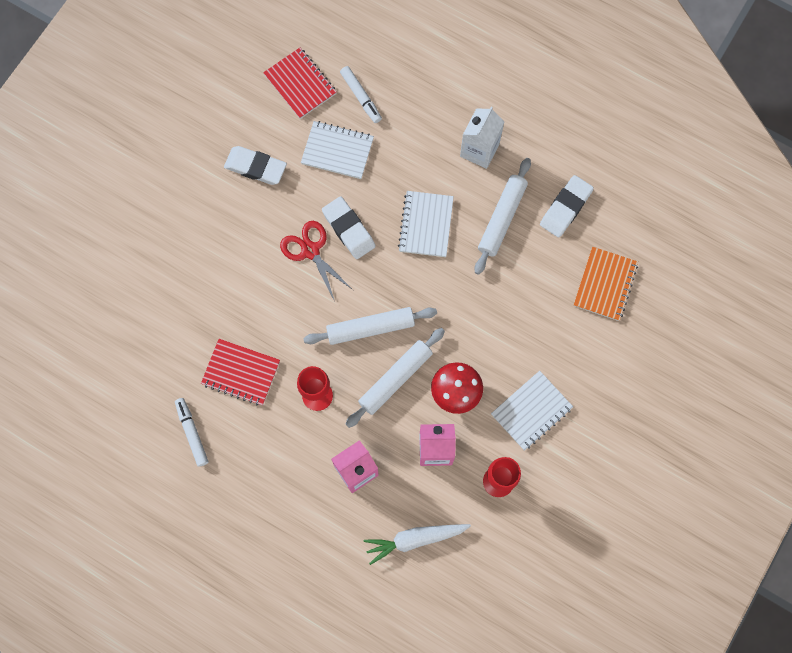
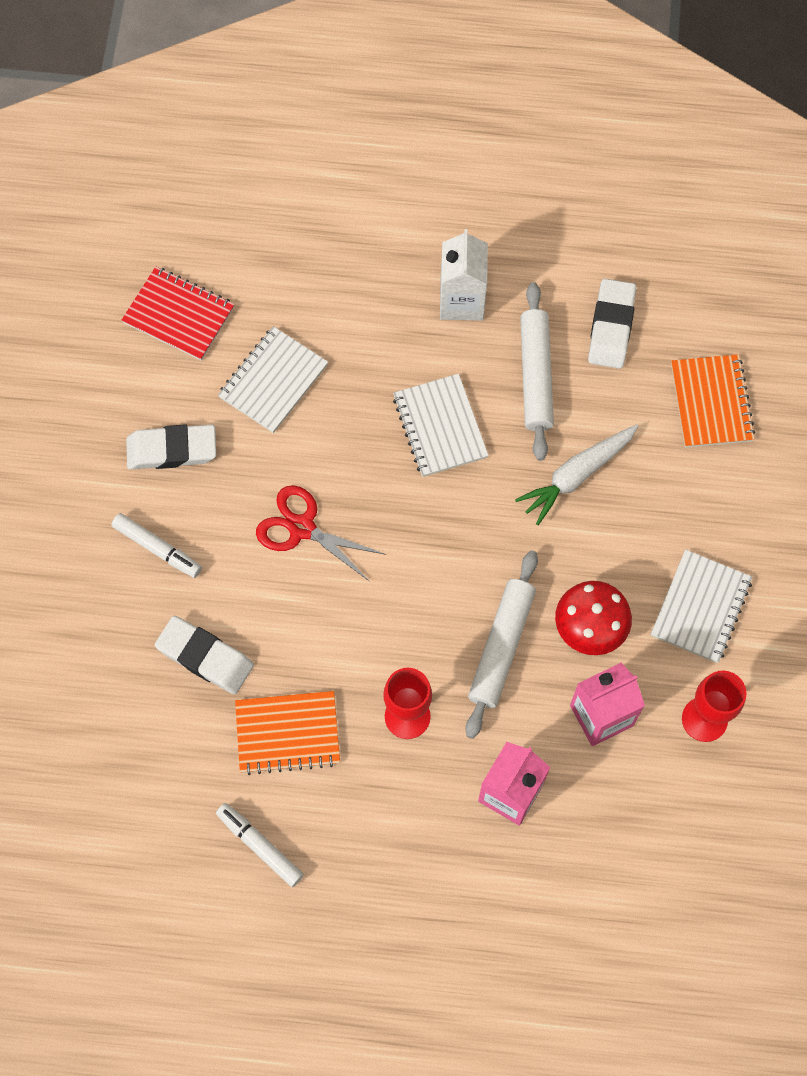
camera: 25 degrees left, 5 degrees down
red notebook [201,339,280,406] -> orange notebook [235,691,340,775]
white notebook [301,121,374,179] -> white notebook turned 45 degrees counterclockwise [218,326,328,433]
white rolling pin [303,307,437,345] -> none
white eraser [322,196,376,259] -> white eraser moved to [155,616,254,694]
white marker [340,66,382,123] -> white marker moved to [111,513,202,578]
white carrot [364,524,471,565] -> white carrot moved to [515,424,638,525]

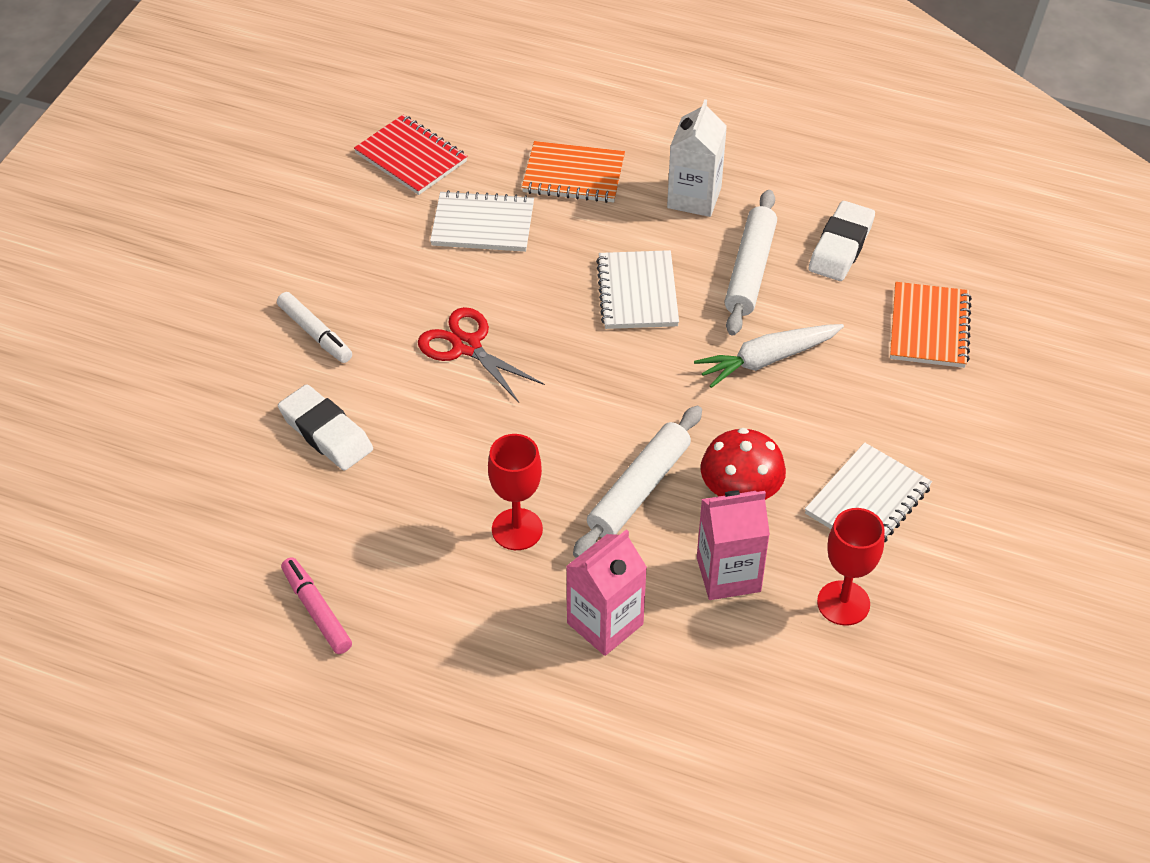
camera: 15 degrees right, 20 degrees down
white eraser [126,424,216,469] -> none
white marker [216,803,304,887] -> pink marker [281,557,352,654]
white notebook [218,326,328,433] -> white notebook turned 45 degrees clockwise [430,190,534,252]
orange notebook [235,691,340,775] -> orange notebook moved to [522,141,625,203]

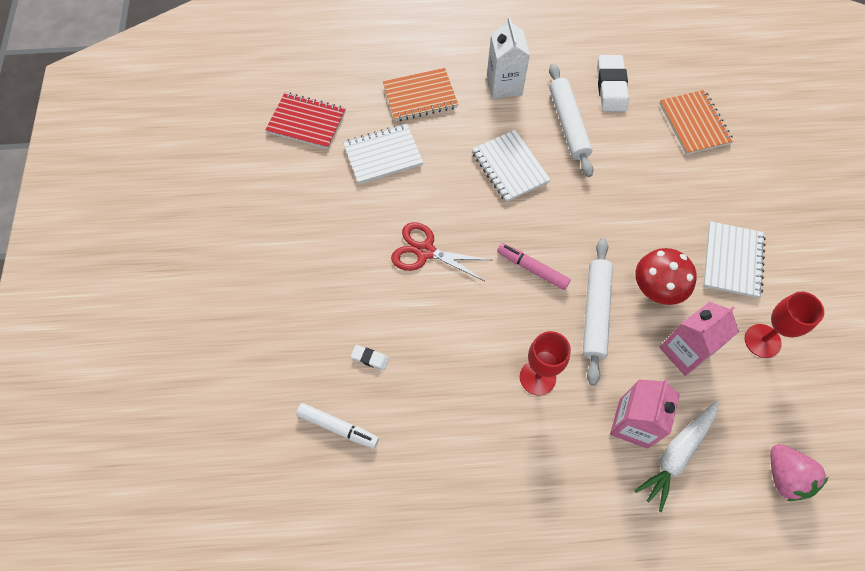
camera: 25 degrees left, 15 degrees up
white marker [277,292,352,363] -> white marker moved to [296,403,379,449]
white eraser [278,384,373,471] -> white eraser [351,345,389,371], size x0.48
pink marker [281,557,352,654] -> pink marker moved to [497,243,571,290]
white carrot [694,324,844,388] -> white carrot moved to [634,401,719,512]
none -> pink strawberry [770,444,828,501]

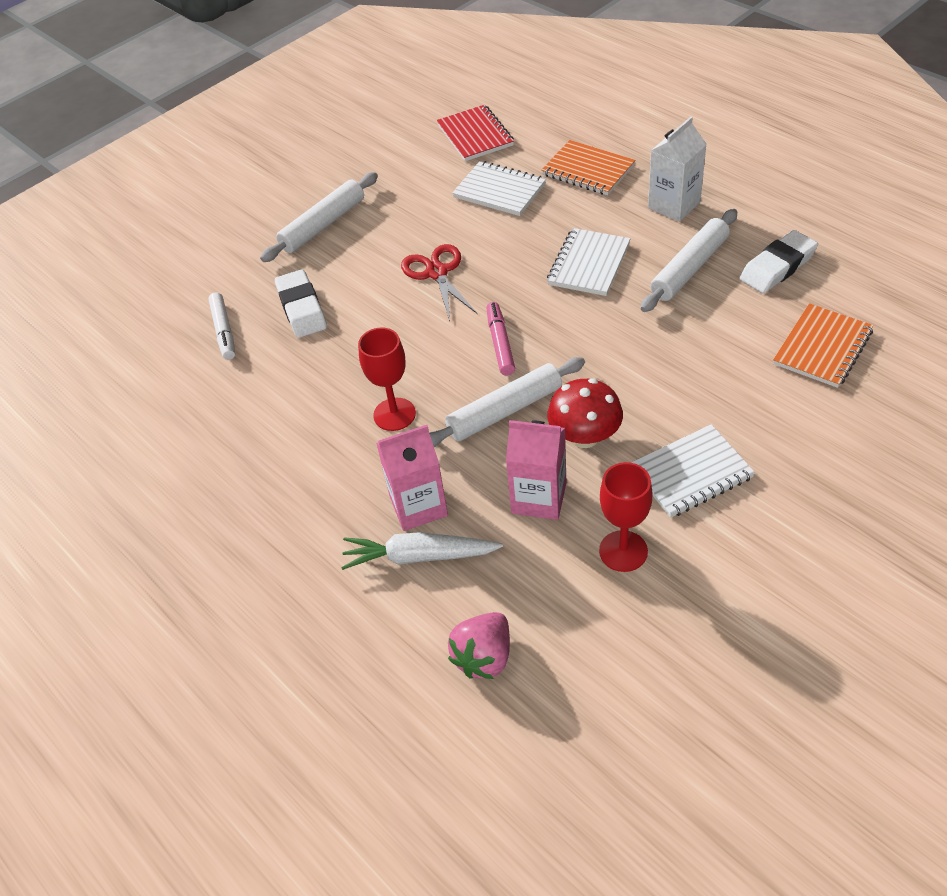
camera: 55 degrees right, 15 degrees down
white eraser [351,345,389,371] -> white eraser [275,269,327,338], size x2.08
none -> white rolling pin [260,172,378,262]

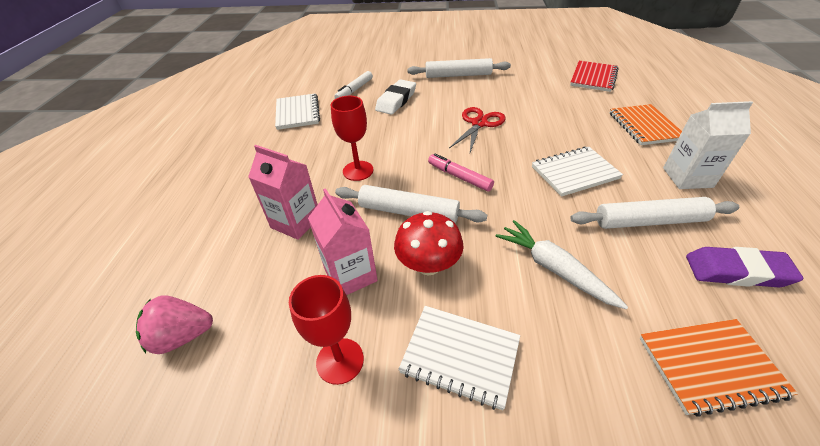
camera: 45 degrees right, 5 degrees down
white carrot [341,532,503,570] -> white carrot moved to [495,220,628,310]
white notebook [452,161,546,216] -> white notebook moved to [275,93,320,130]
pink marker [487,302,515,375] -> pink marker turned 90 degrees counterclockwise [428,154,494,191]
white eraser [740,230,818,293] -> purple eraser [686,247,803,287]

